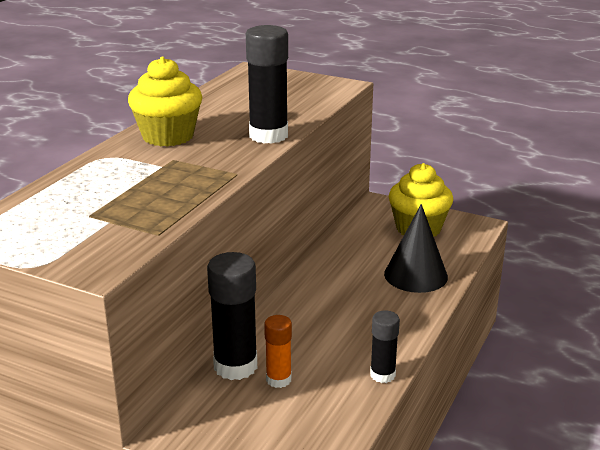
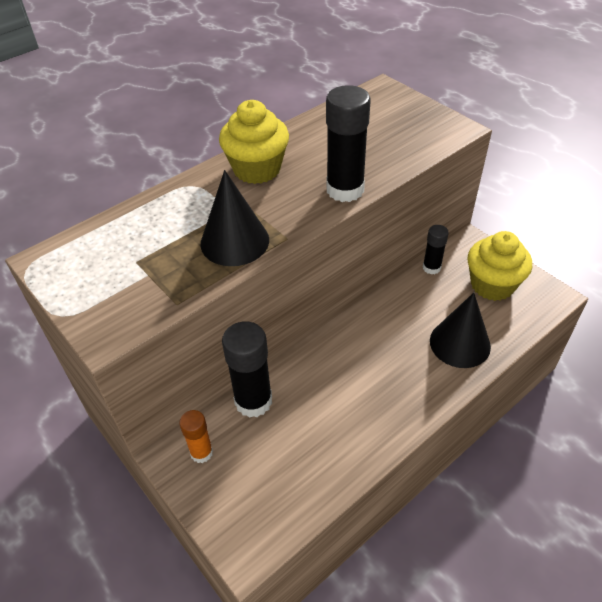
camera: 25 degrees right, 20 degrees up
orange glue stick [264,315,292,388] -> orange glue stick moved to [179,410,213,463]
black glue stick [370,310,400,383] -> black glue stick moved to [423,225,449,274]
none -> black cone [201,170,269,266]

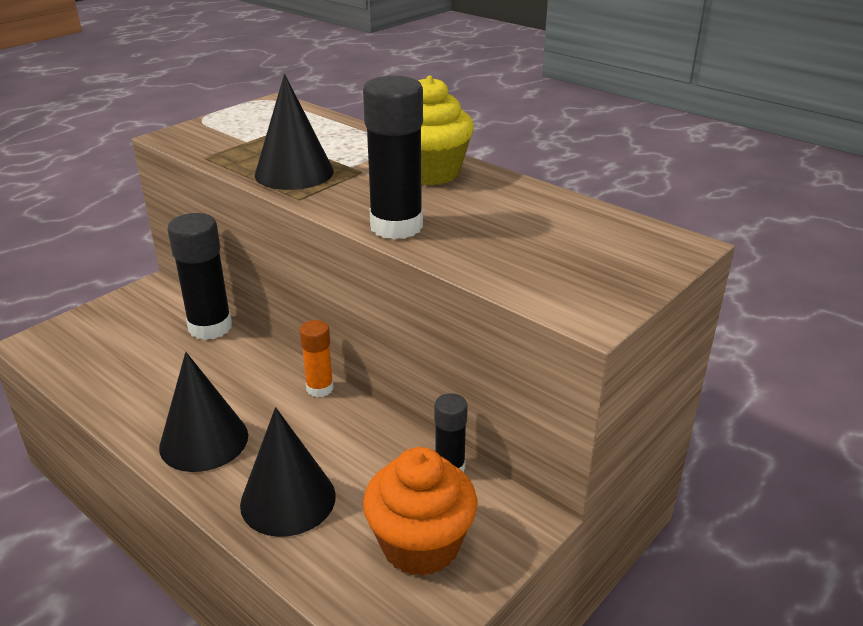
camera: 80 degrees right, 15 degrees down
orange glue stick [179,410,213,463] -> orange glue stick moved to [300,320,333,397]
yellow cupcake [468,231,532,301] -> orange cupcake [363,447,477,576]
none -> black cone [159,352,248,472]

